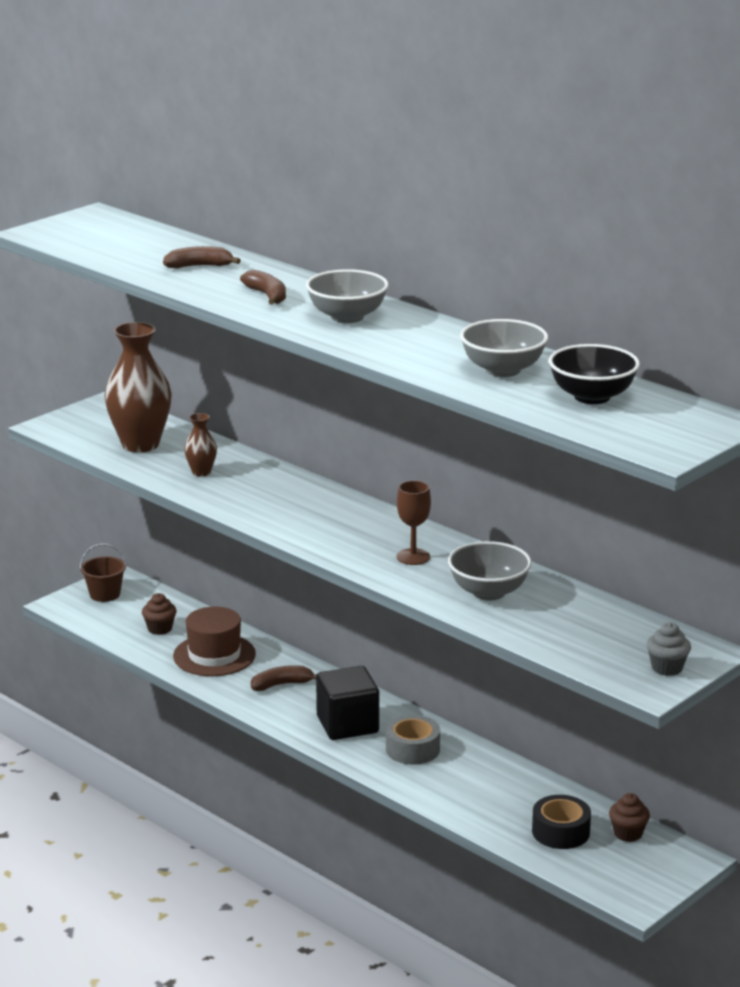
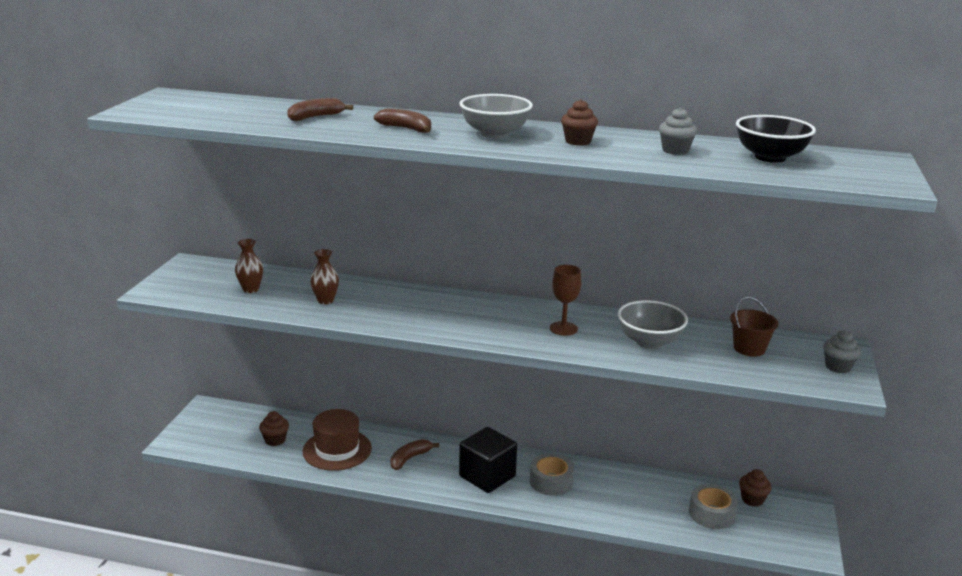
camera: 30 degrees left, 0 degrees up
brown bucket [80,544,127,602] -> brown bucket moved to [730,297,779,357]
brown vase [104,322,172,452] -> brown vase [235,239,263,293], size x0.48
grey bowl [460,319,548,377] -> grey cupcake [659,107,697,155]
black tape [532,795,591,849] -> grey tape [689,484,738,529]
none -> brown cupcake [561,99,598,145]

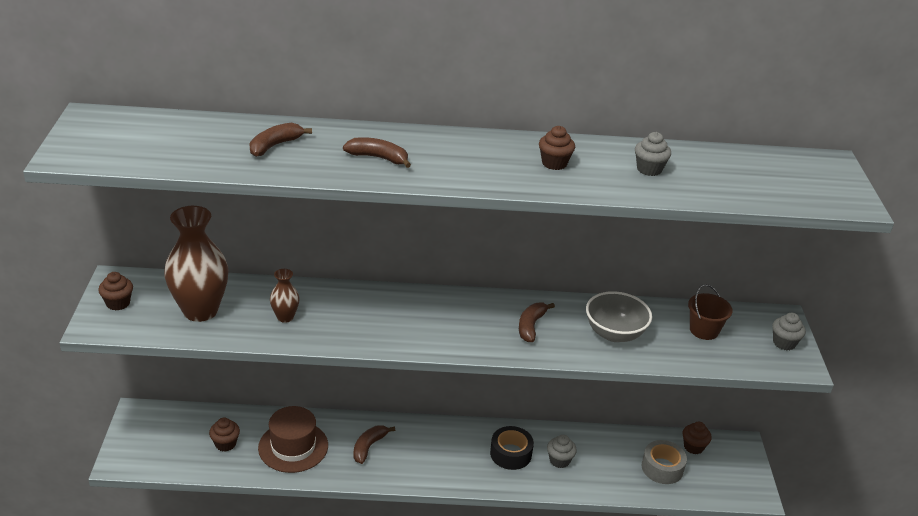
camera: 15 degrees left, 10 degrees up
brown vase [235,239,263,293] -> brown vase [164,206,228,322], size x2.09
grey bowl [459,94,533,138] -> none
black cube [459,427,517,493] -> none
grey tape [530,453,574,496] -> black tape [490,426,534,470]
brown goblet [550,265,581,336] -> brown banana [519,303,555,342]
black bowl [736,115,816,163] -> none
none -> brown cupcake [98,272,133,311]
none -> grey cupcake [547,435,577,468]

